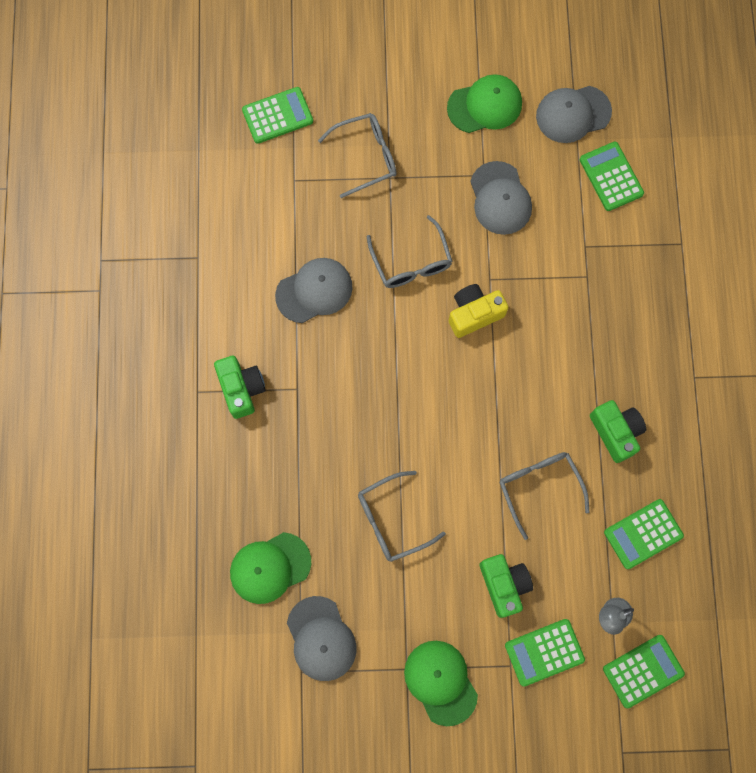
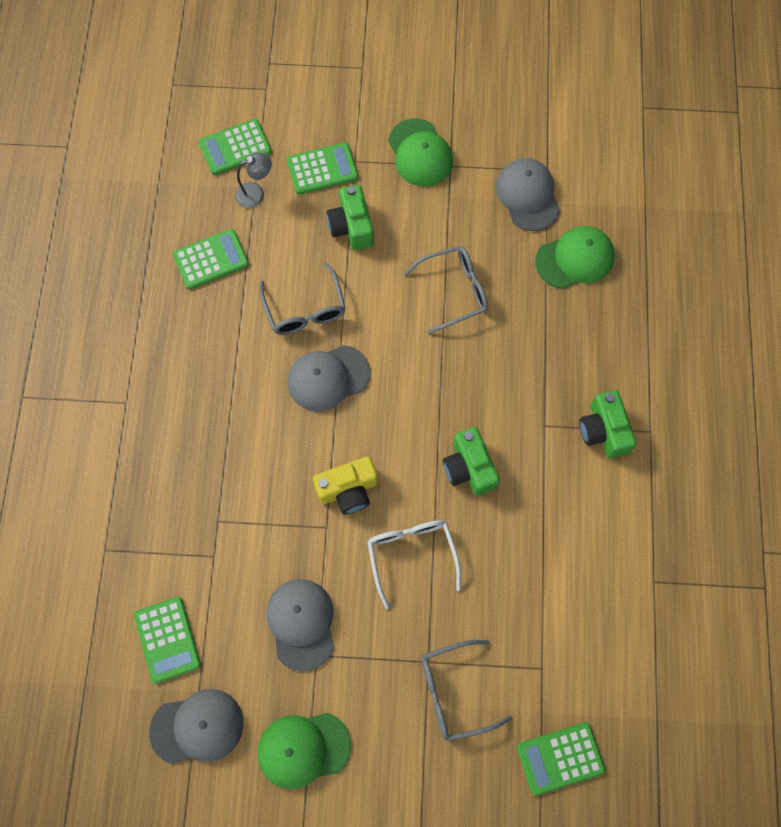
camera: 175 degrees left, 5 degrees down
grey cap [275,258,353,323] -> grey cap moved to [288,345,370,411]
grey glasses [367,215,453,288] -> white glasses [367,520,461,609]
green camera [590,400,646,463] -> green camera moved to [443,427,500,496]

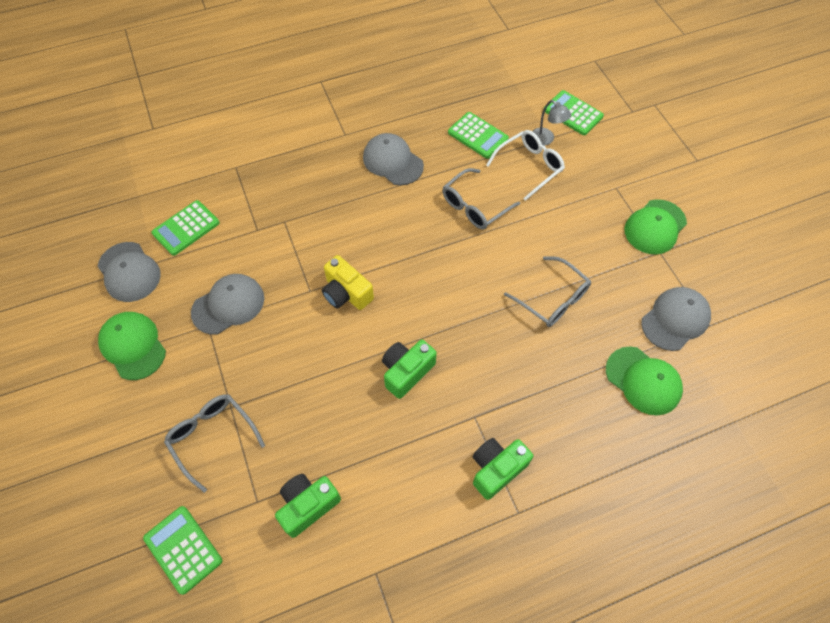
camera: 65 degrees right, 10 degrees down
green calculator [287,142,358,195] -> none
grey cap [288,345,370,411] -> grey cap moved to [363,133,424,186]
green camera [326,185,374,250] -> green camera moved to [275,474,341,538]
white glasses [367,520,461,609] -> white glasses moved to [486,130,565,201]

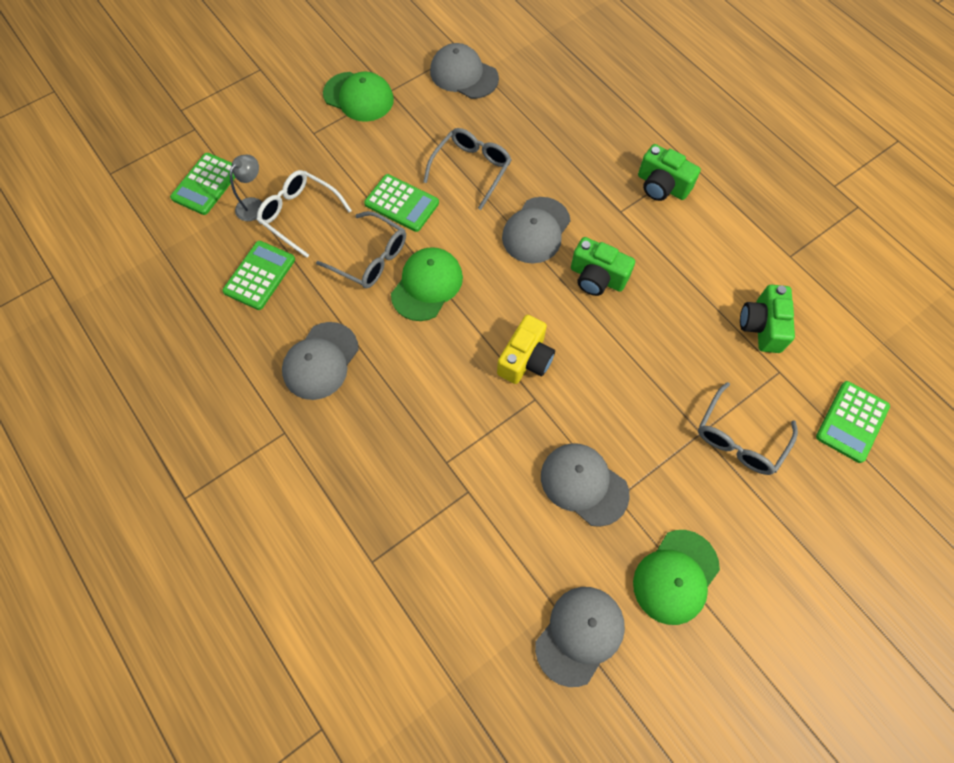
camera: 105 degrees left, 5 degrees up
green calculator [151,200,219,256] -> green calculator moved to [364,174,439,232]
green camera [275,474,341,538] -> green camera turned 60 degrees clockwise [740,285,795,353]
green cap [606,347,683,415] -> green cap moved to [391,247,463,321]
none -> grey cap [502,197,571,263]

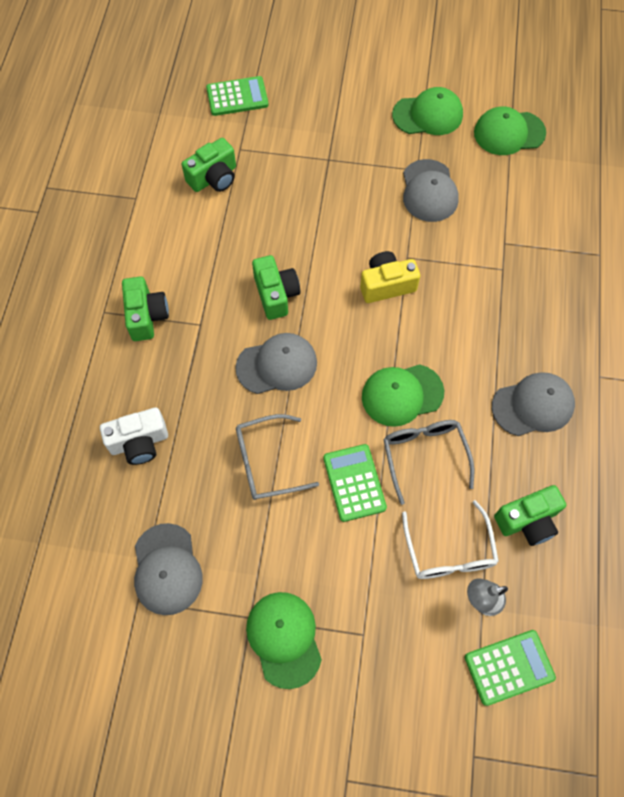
camera: 135 degrees left, 0 degrees up
green calculator [222,241,295,310] -> green camera [494,485,566,546]
grey cap [535,587,625,687] -> green cap [474,106,546,155]
grey glasses [698,382,798,475] -> none
none -> white camera [100,408,168,465]

